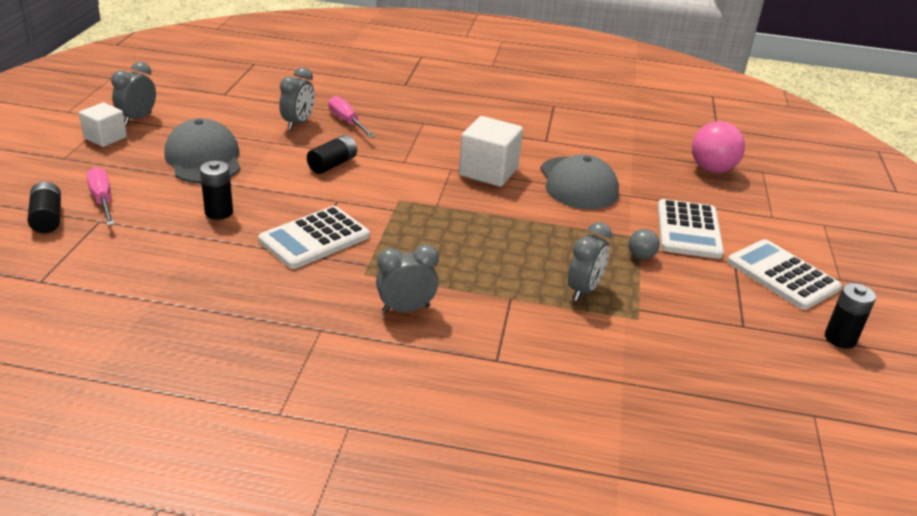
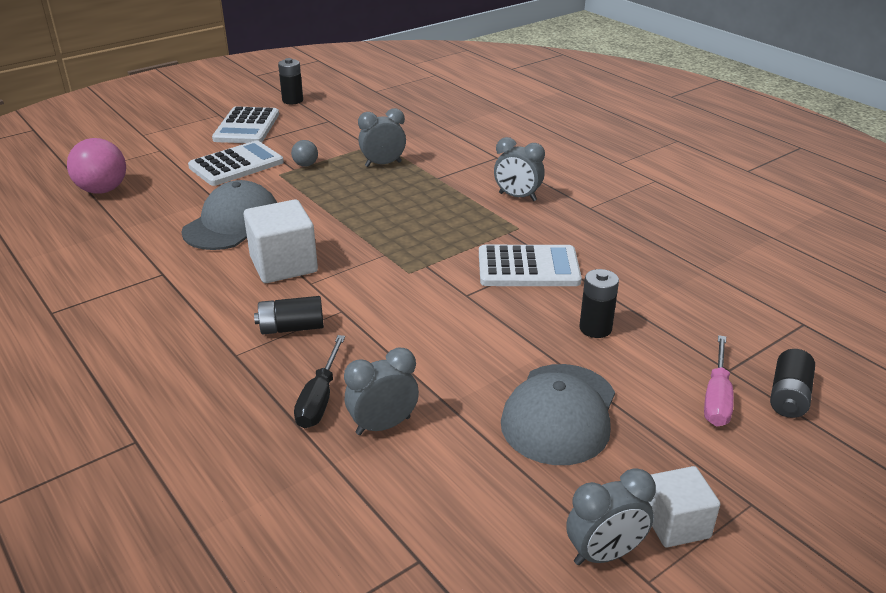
camera: 135 degrees left, 0 degrees up
black battery [307,135,357,174] -> black battery moved to [254,296,324,334]
pink screwdriver [329,96,376,138] -> black screwdriver [294,335,345,428]

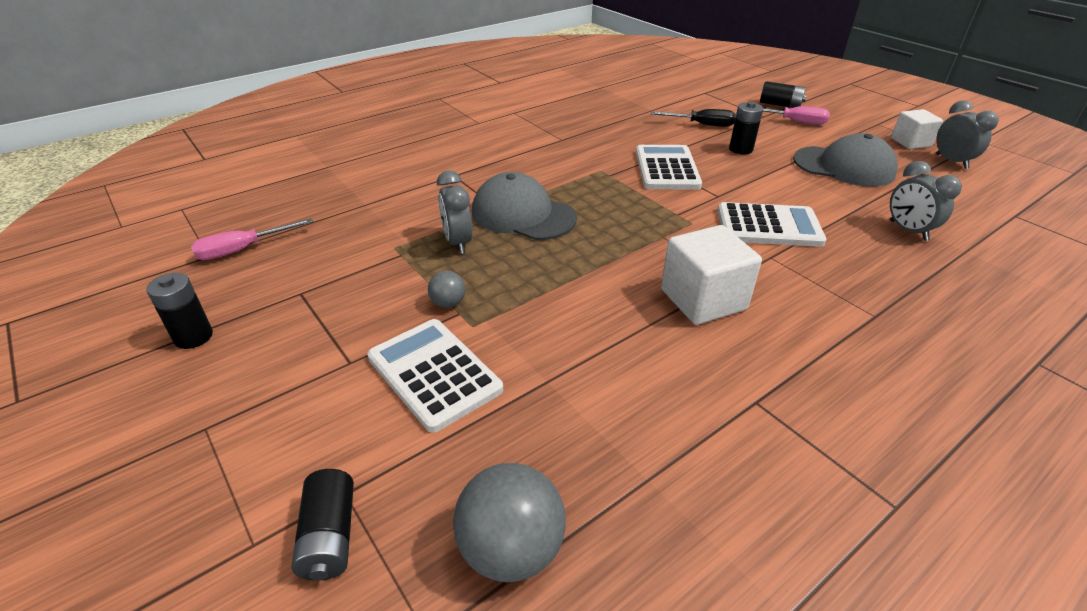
camera: 90 degrees left, 5 degrees up
pink ball [67,138,126,194] -> grey ball [453,463,566,582]
grey cap [181,180,277,250] -> grey cap moved to [472,172,577,240]
white calculator [212,106,279,143] -> white calculator moved to [718,202,827,247]
black battery [254,296,324,334] -> black battery moved to [291,469,354,581]
black screwdriver [294,335,345,428] -> black screwdriver moved to [651,109,736,127]
grey clock [494,137,545,201] -> none
none -> pink screwdriver [191,218,313,260]

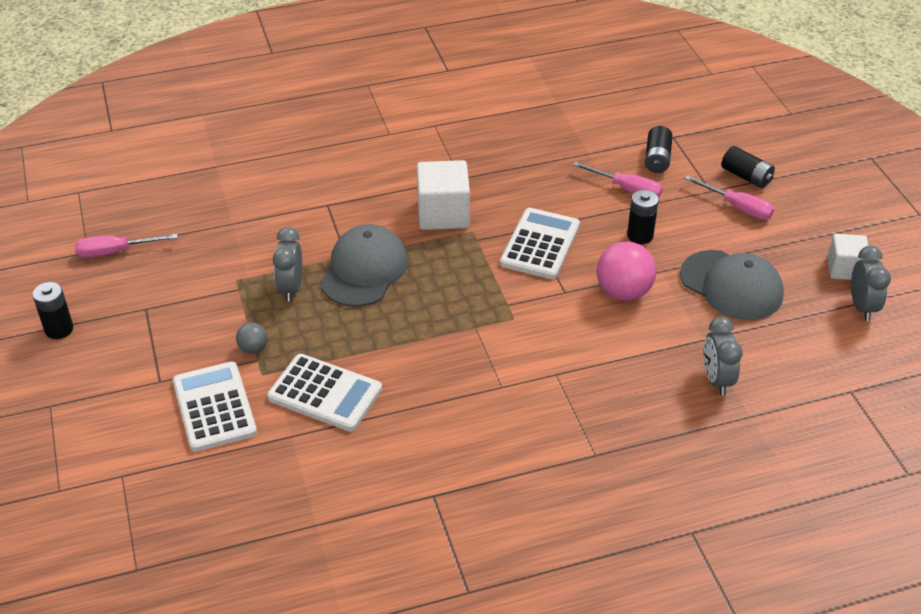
camera: 20 degrees right, 5 degrees up
black battery [291,469,354,581] -> black battery moved to [645,126,673,173]
grey ball [453,463,566,582] -> none
grey cap [472,172,577,240] -> grey cap turned 60 degrees clockwise [320,224,408,307]
black screwdriver [651,109,736,127] -> pink screwdriver [573,161,663,198]
white cube [661,225,762,325] -> white cube moved to [417,160,470,230]
white calculator [718,202,827,247] -> white calculator moved to [267,354,382,432]
none -> pink ball [597,241,656,301]

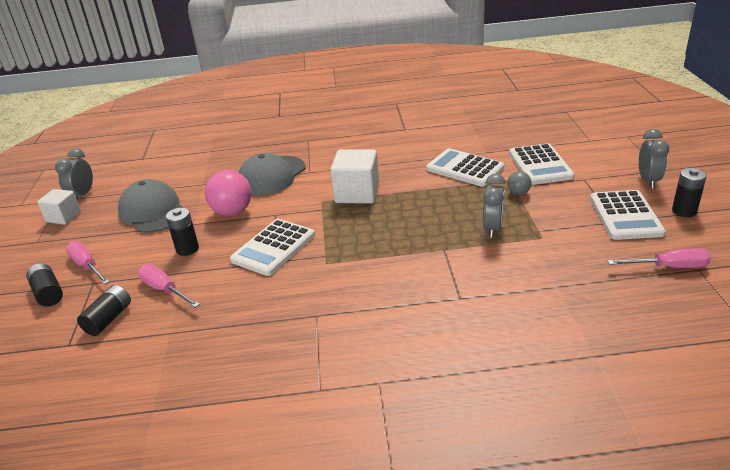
camera: 165 degrees left, 10 degrees down
grey cap [320,224,408,307] -> grey cap moved to [238,153,305,196]
white cube [417,160,470,230] -> white cube moved to [330,150,379,204]
grey clock [704,317,743,396] -> grey clock moved to [639,129,669,188]
none -> white calculator [590,190,666,240]

